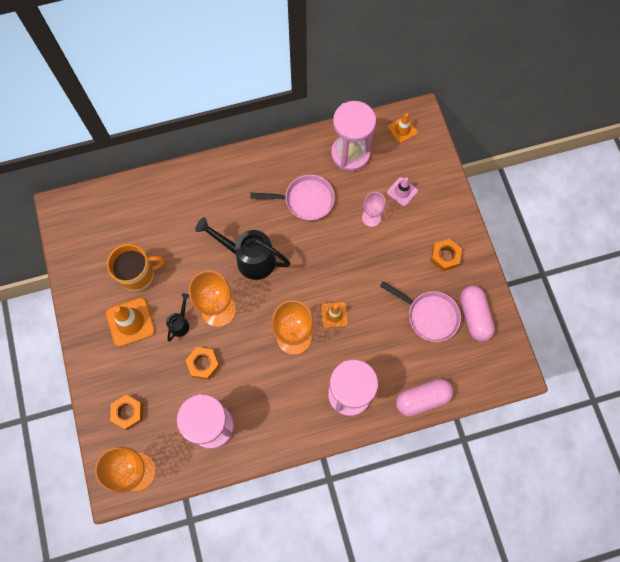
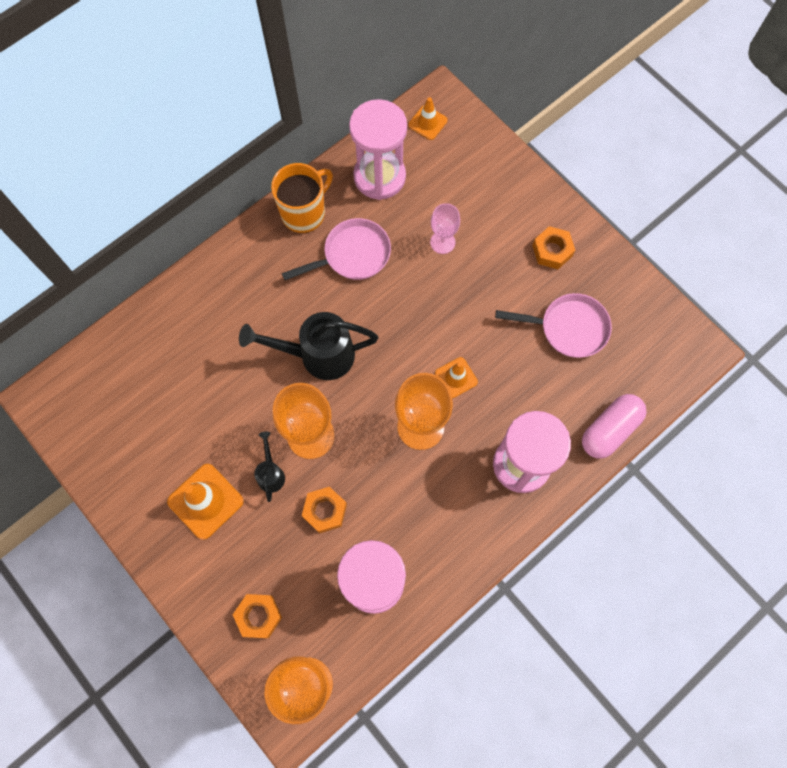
camera: 25 degrees left, 0 degrees up
orange mug [107,244,165,292] -> orange mug moved to [271,163,333,233]
pink traffic cone [387,177,418,206] -> none
pink capsule [460,286,495,342] -> none

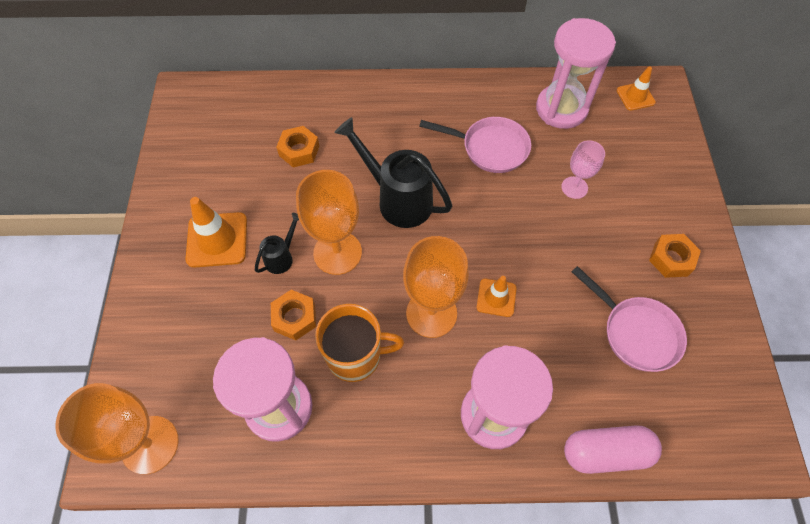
camera: 40 degrees right, 10 degrees down
orange nut [233,594,282,638] -> orange nut moved to [276,126,319,167]
orange mug [271,163,333,233] -> orange mug moved to [315,304,404,382]

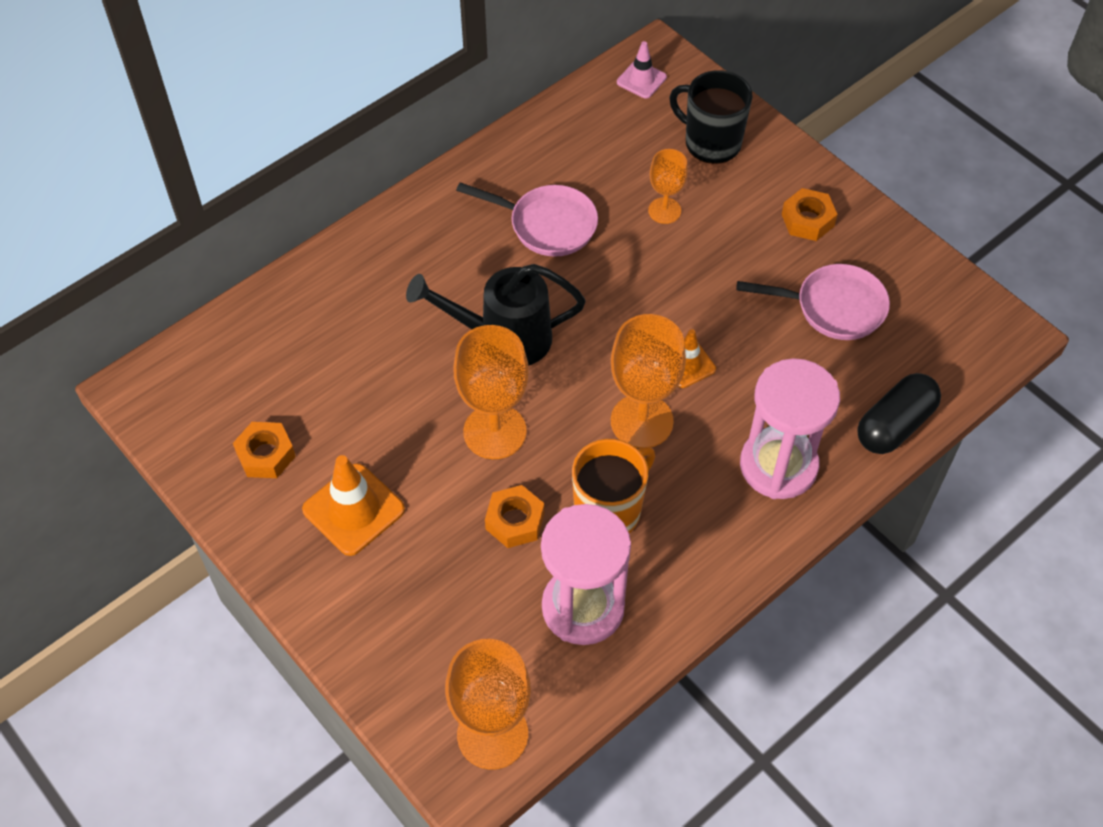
camera: 40 degrees left, 5 degrees down
black watering can [255,213,299,274] -> none
orange nut [276,126,319,167] -> orange nut moved to [233,422,296,478]
pink pan [419,117,531,173] -> pink pan turned 45 degrees clockwise [456,182,598,257]
pink hourglass [536,18,616,129] -> none
pink goblet [561,140,605,199] -> orange goblet [648,149,688,224]
pink capsule [564,425,662,474] -> black capsule [857,373,941,454]
orange traffic cone [617,67,656,111] -> pink traffic cone [617,41,667,99]
none -> black mug [669,70,753,164]

